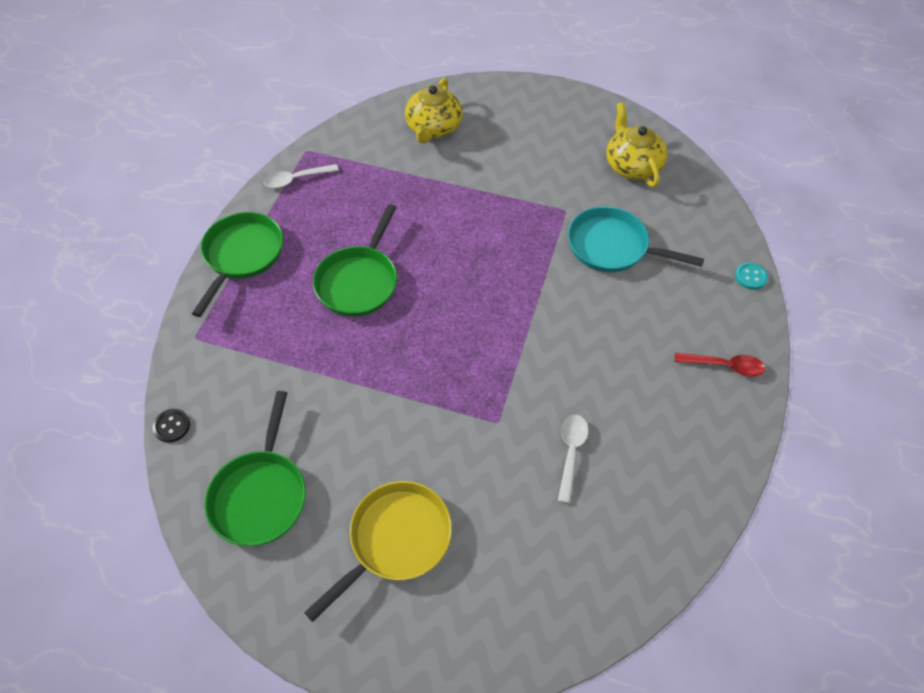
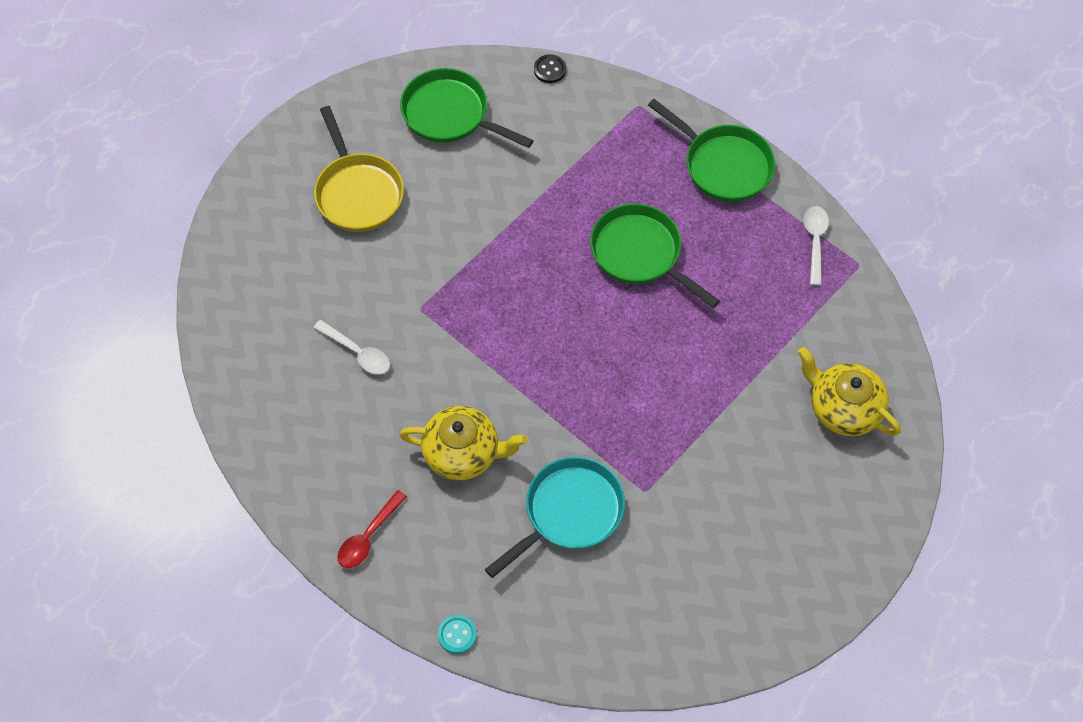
camera: 115 degrees right, 5 degrees up
yellow teapot [606,102,668,187] -> yellow teapot moved to [399,406,527,480]

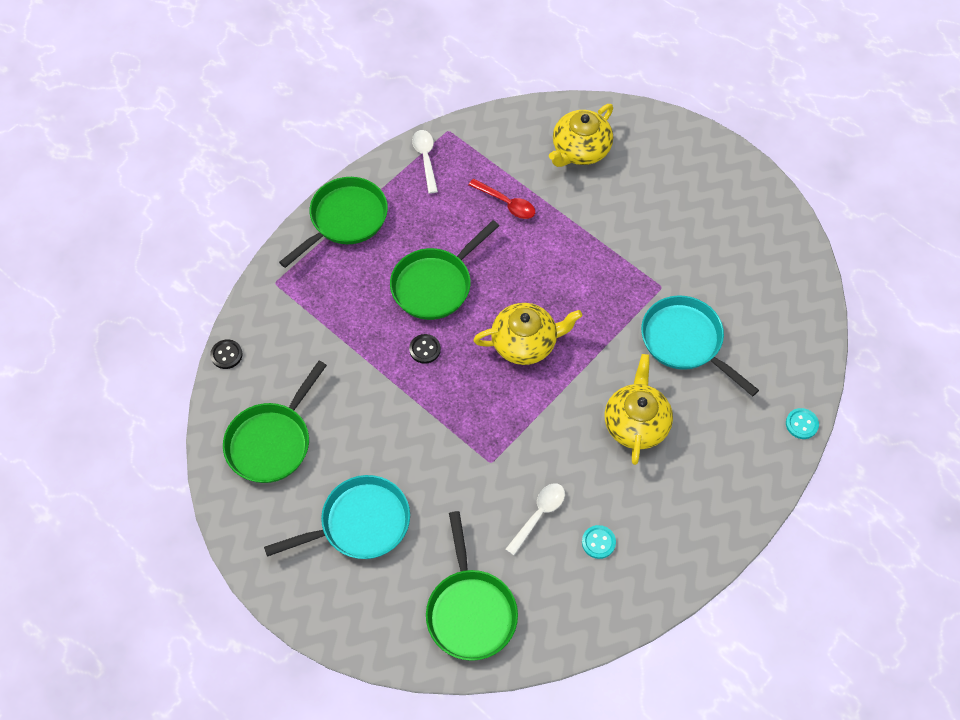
camera: 90 degrees left, 0 degrees up
yellow pan [314,106,404,232] -> turquoise pan [264,475,410,559]
red spoon [337,490,407,568] -> red spoon moved to [468,179,535,219]
white spoon [804,206,829,286] -> white spoon turned 75 degrees clockwise [412,130,438,194]
none -> black button [409,334,441,364]
none -> green pan [426,511,518,661]
none -> yellow teapot [473,303,582,365]
none -> turquoise button [582,525,616,559]

